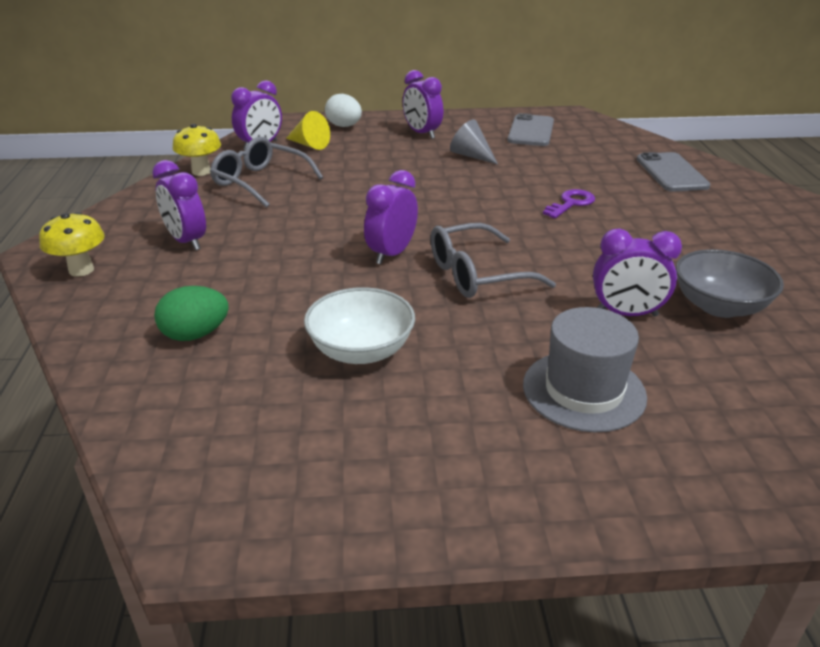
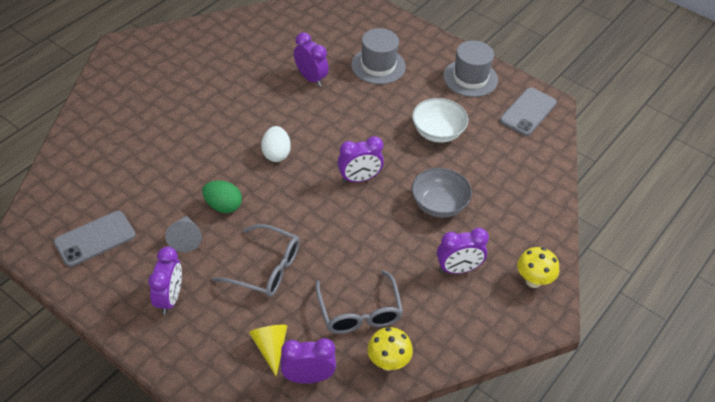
camera: 140 degrees left, 15 degrees up
purple clock [152,160,206,250] -> purple clock turned 75 degrees clockwise [437,228,489,274]
green egg [154,286,229,341] -> green egg moved to [202,180,242,213]
white egg [325,94,362,127] -> white egg moved to [261,126,291,162]
grey glasses [430,223,556,298] -> grey glasses moved to [212,224,300,297]
purple key [543,189,595,219] -> none
grey phone [637,152,710,192] -> grey phone moved to [500,87,557,136]
grey bowl [676,249,784,318] -> grey bowl moved to [411,168,472,218]
none -> grey hat [443,40,498,97]

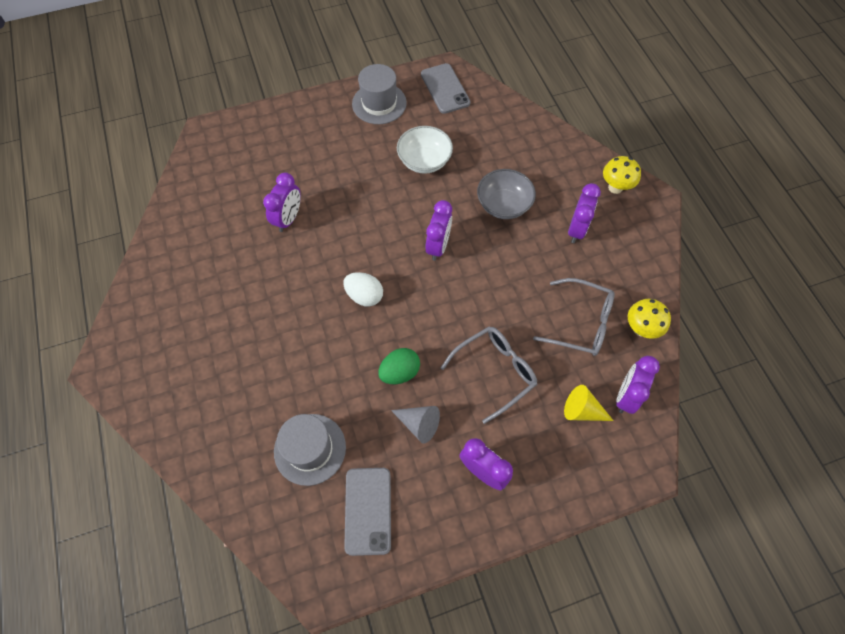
camera: 55 degrees left, 15 degrees up
purple clock [294,32,329,87] -> purple clock turned 120 degrees clockwise [263,172,301,232]
grey hat [351,28,406,84] -> grey hat moved to [274,414,346,486]

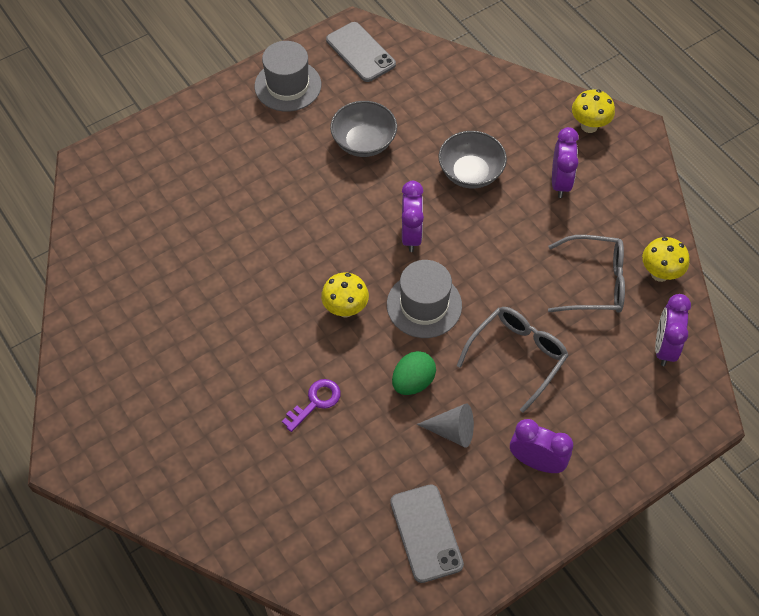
camera: 15 degrees left, 5 degrees down
purple clock [263,172,301,232] -> none
grey hat [274,414,346,486] -> grey hat moved to [387,260,462,338]
white egg [344,272,383,307] -> yellow mushroom [321,273,369,318]
white bowl [397,126,453,174] -> grey bowl [330,101,397,157]
yellow cone [564,385,614,421] -> none
none -> purple key [282,379,341,432]

